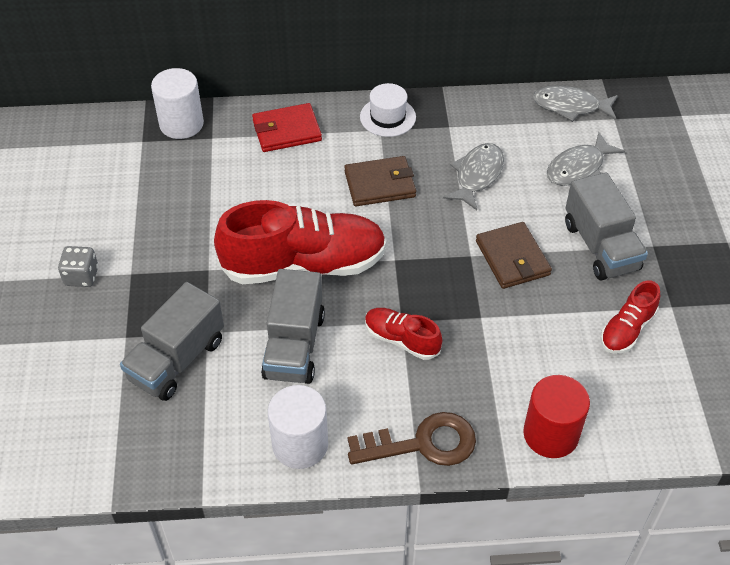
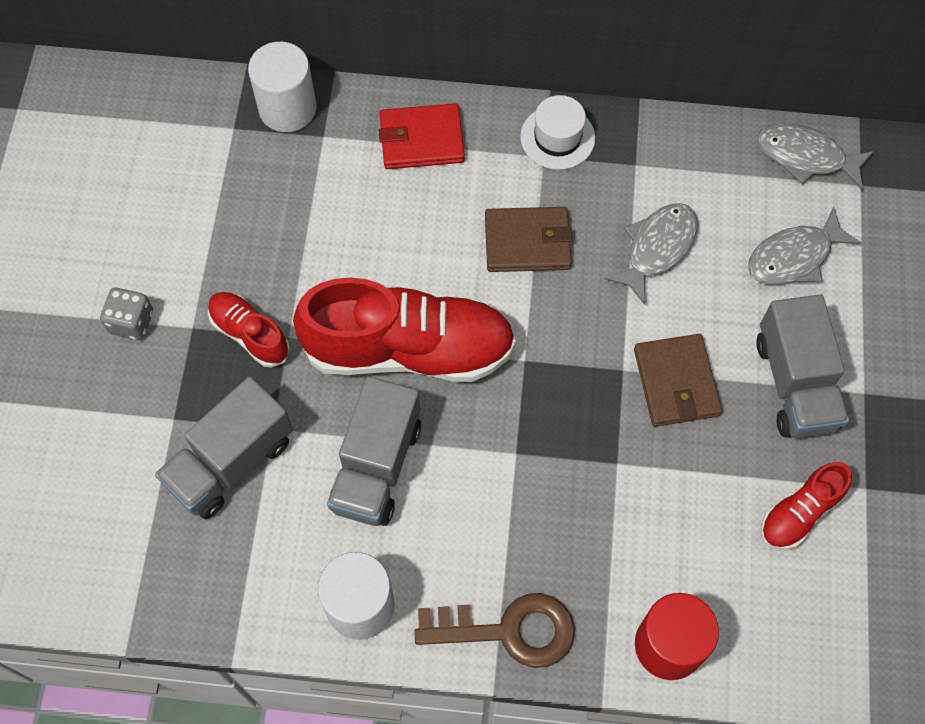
camera: 10 degrees right, 15 degrees up
red shoe [365,308,442,360] -> red shoe moved to [208,292,290,368]

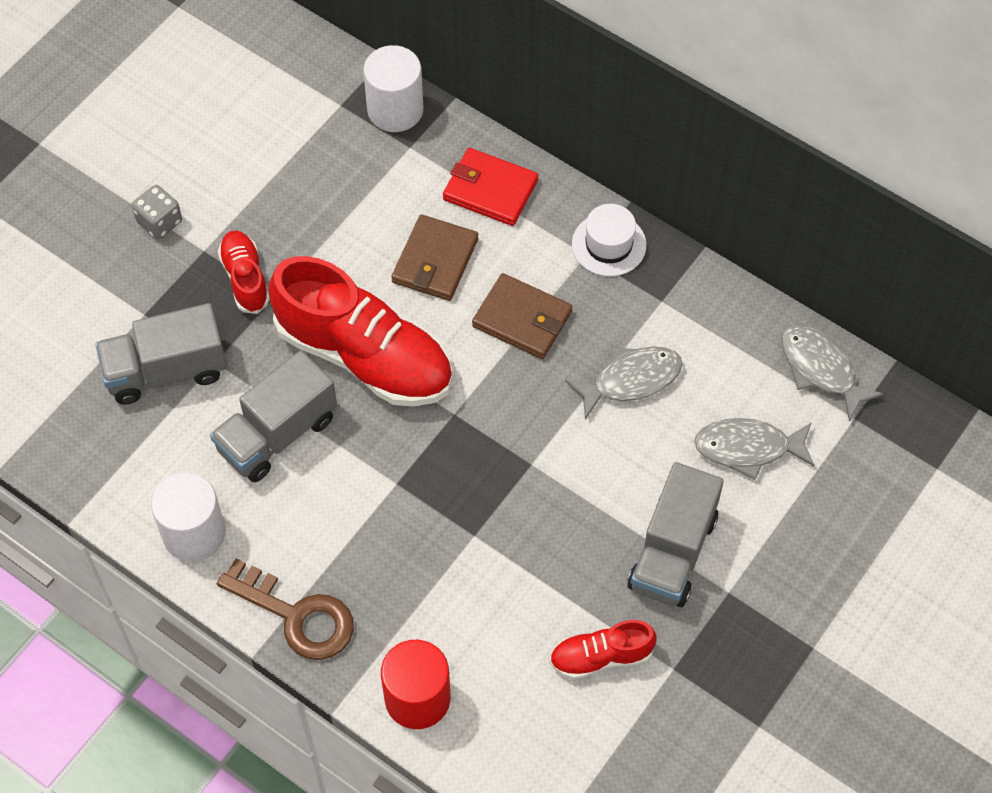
camera: 30 degrees right, 5 degrees down
brown wallet [634,334,722,427] -> brown wallet moved to [391,214,478,301]

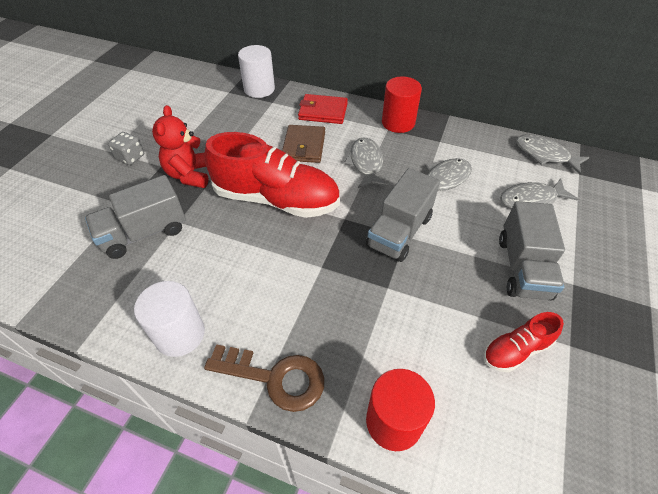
camera: 15 degrees left, 10 degrees down
grey truck [210,350,337,482] -> grey truck moved to [366,168,440,262]
red shoe [218,231,270,314] -> red teddy bear [152,105,209,188]
brown wallet [472,273,573,359] -> grey fish [344,137,388,188]
white hat [572,204,646,276] -> red cylinder [382,76,422,133]

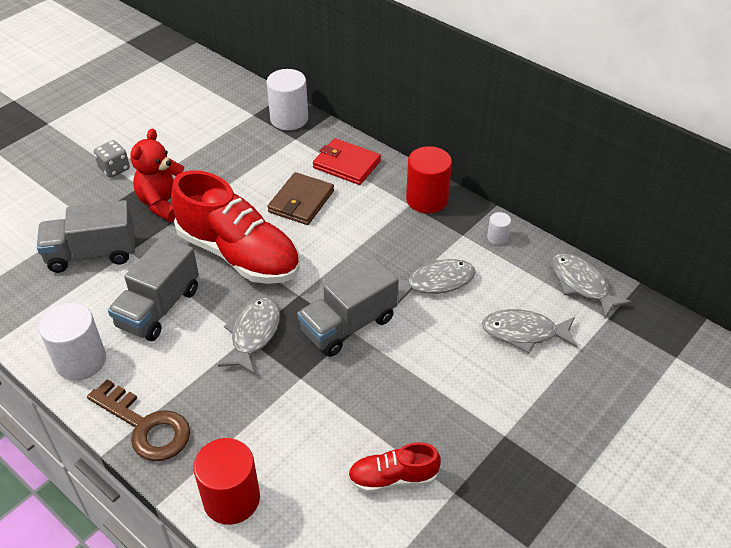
camera: 20 degrees right, 5 degrees down
grey fish [344,137,388,188] -> grey fish moved to [218,297,280,375]
grey truck [499,201,565,301] -> grey truck moved to [108,236,199,341]
none -> white cylinder [487,212,511,245]

